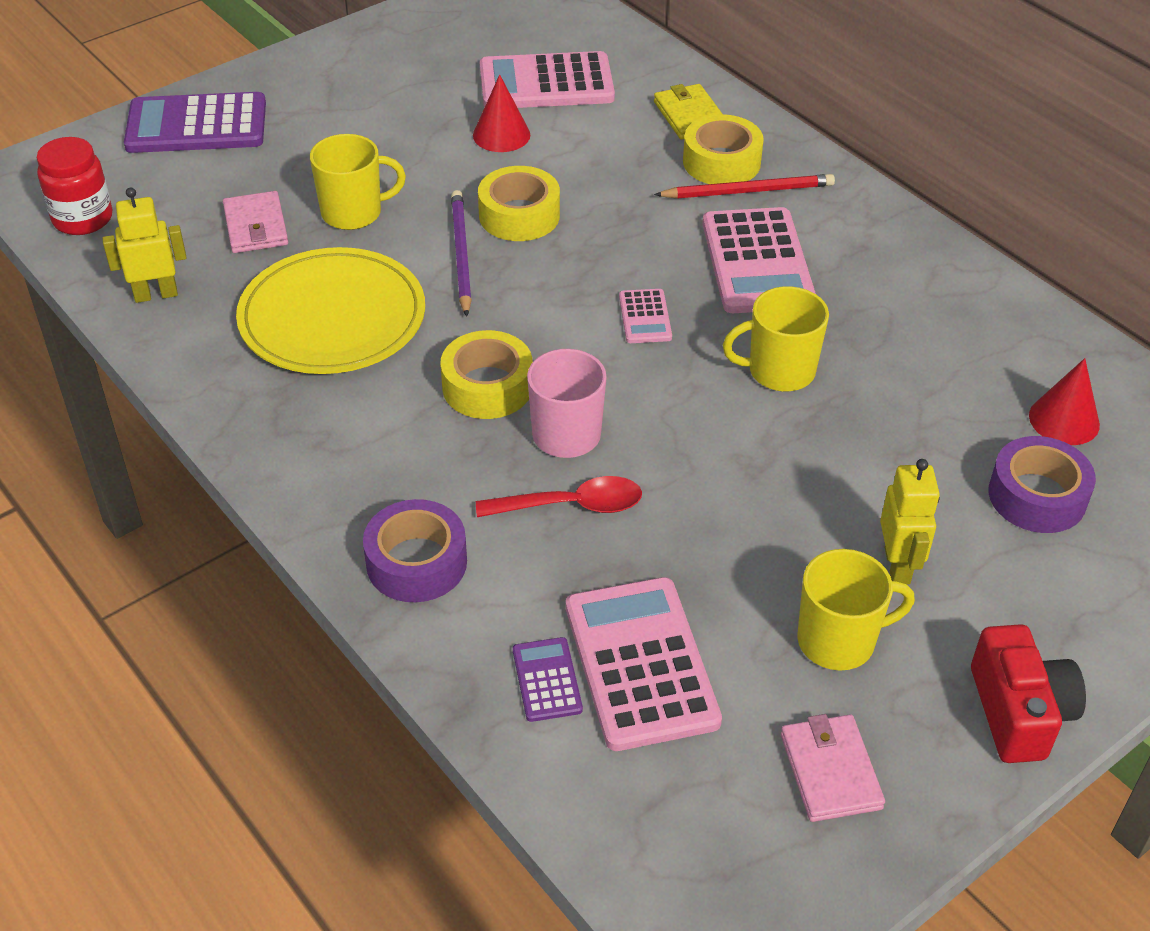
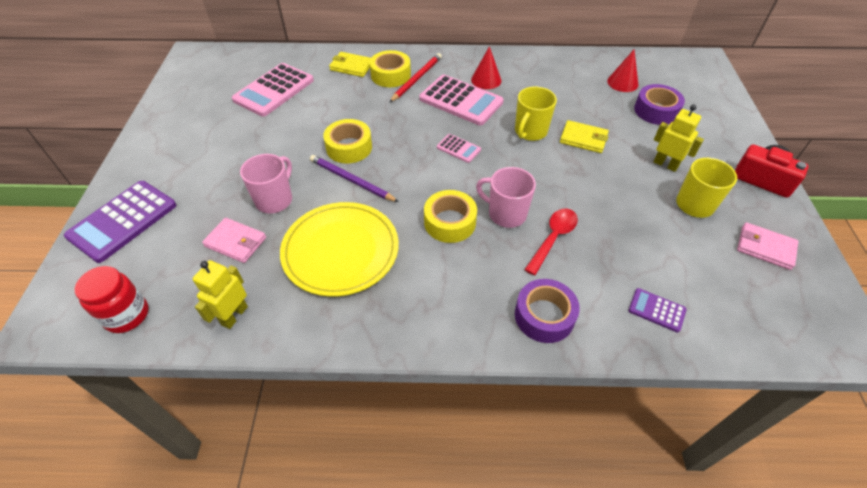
camera: 50 degrees left, 5 degrees up
yellow mug [310,134,406,230] -> pink mug [240,154,292,214]
red cone [473,74,530,152] -> red cone moved to [471,46,501,89]
pink calculator [566,577,722,751] -> none
none -> yellow wallet [560,120,609,153]

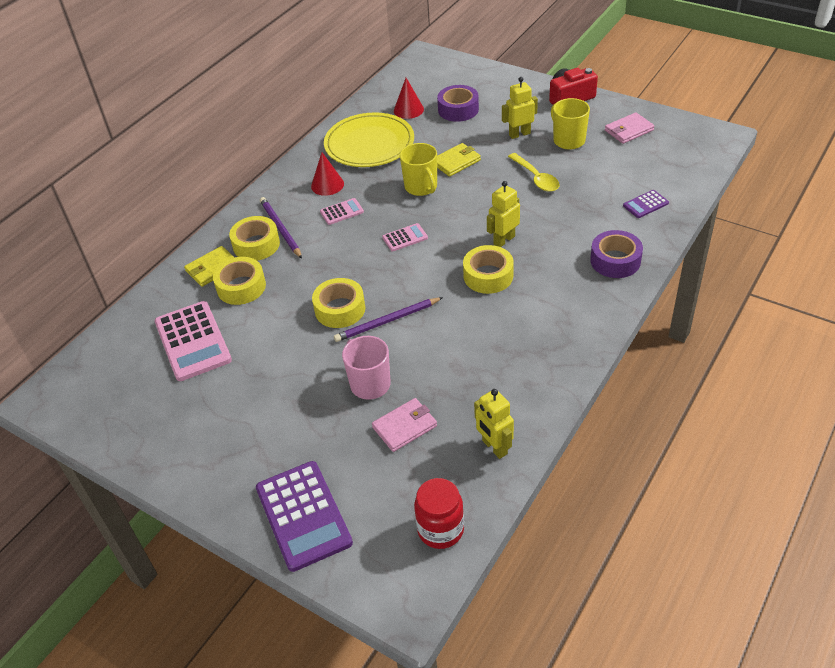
camera: 55 degrees left, 5 degrees down
yellow plate [280,202,399,297] -> yellow plate moved to [324,112,414,167]
red pencil [390,53,442,102] -> purple pencil [260,197,302,259]
pink calculator [419,75,504,125] -> pink calculator [320,198,364,225], size x0.48
pink mug [476,167,536,228] -> yellow robot [487,181,520,247]
red spoon [524,209,578,275] -> none
none -> yellow tape [213,257,266,305]
none -> yellow spoon [508,153,559,192]

